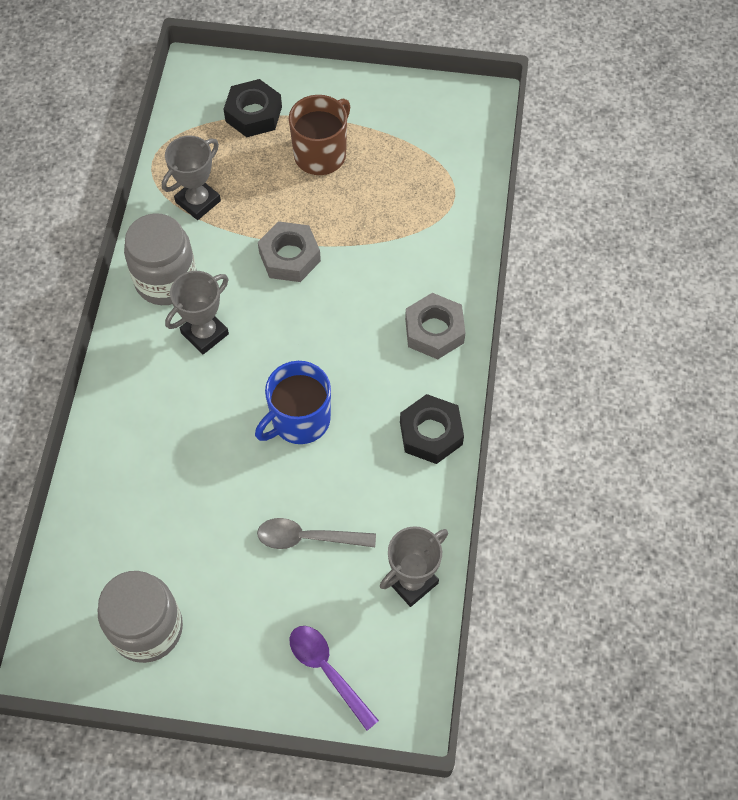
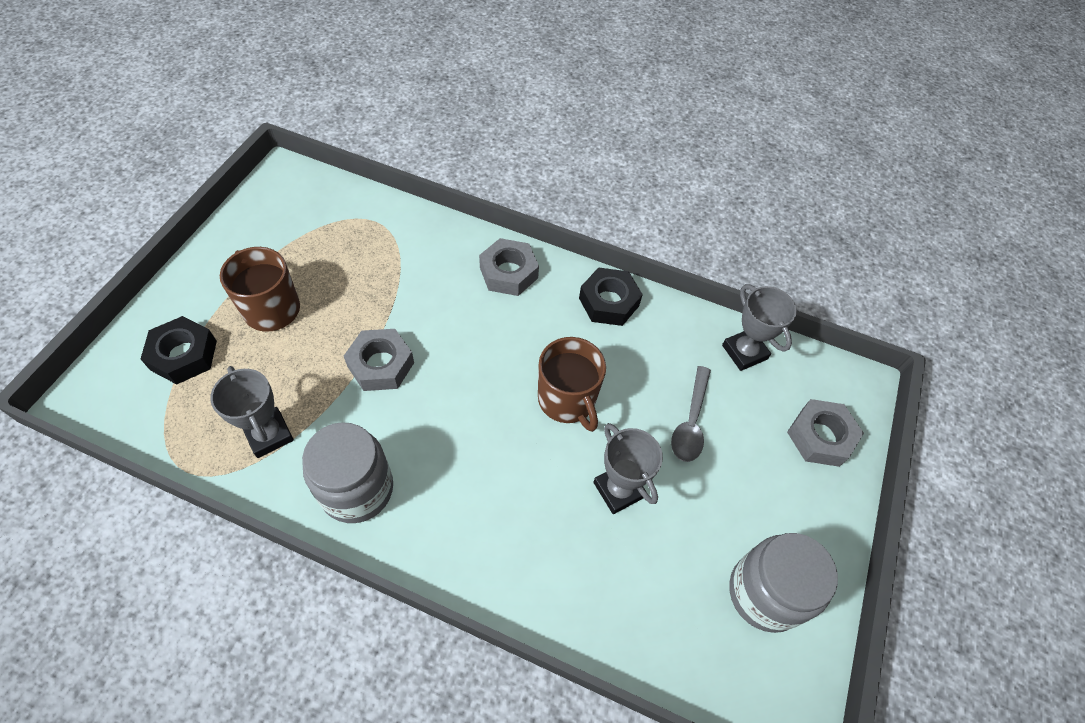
camera: 80 degrees left, 5 degrees down
grey trophy [165,271,229,354] -> grey trophy moved to [593,423,663,514]
blue mug [255,361,331,444] -> brown mug [538,337,606,432]
purple spoon [289,626,379,731] -> grey nut [787,399,864,467]

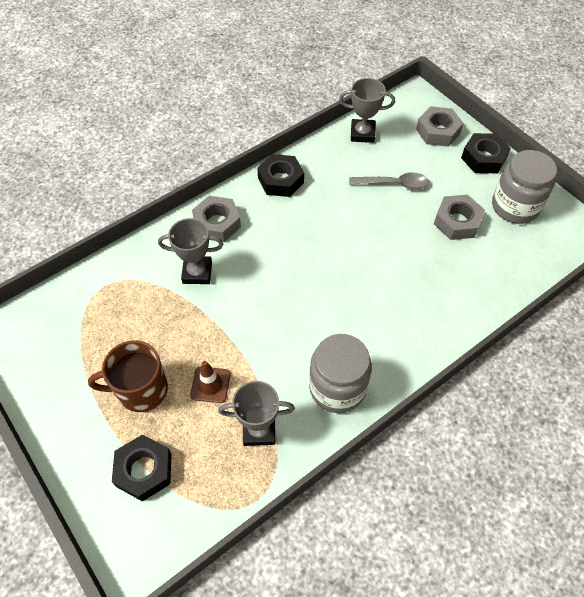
camera: 55 degrees left, 0 degrees up
grey nut [344,329,414,391] -> grey nut moved to [434,195,485,240]
brown mug [538,337,606,432] -> none
grey trophy [593,423,663,514] -> grey trophy moved to [158,218,223,284]
grey spoon [671,366,711,462] -> grey spoon turned 45 degrees counterclockwise [349,172,429,190]
none -> brown traffic cone [190,361,231,403]
none -> black nut [461,133,511,173]

